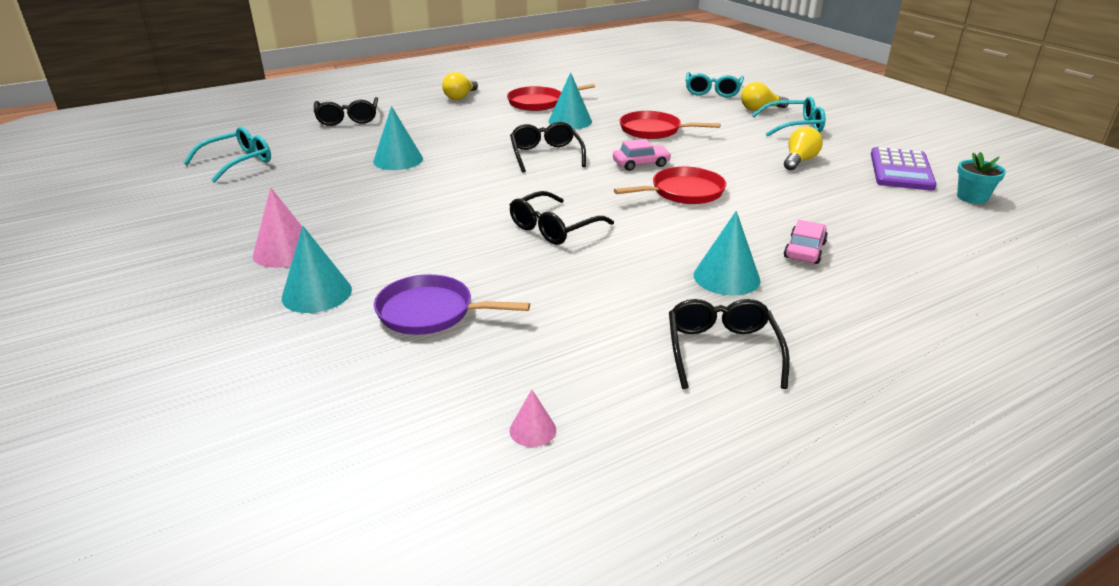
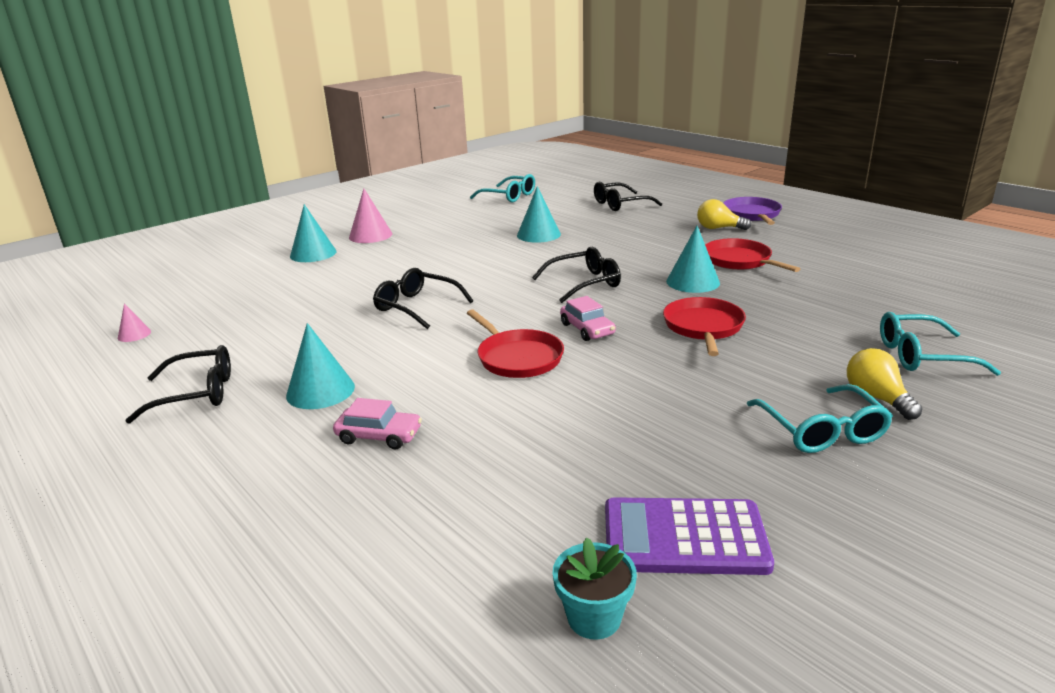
camera: 80 degrees right, 5 degrees down
purple pan [374,274,530,335] -> purple pan moved to [723,197,782,225]
yellow light bulb [784,126,823,170] -> none

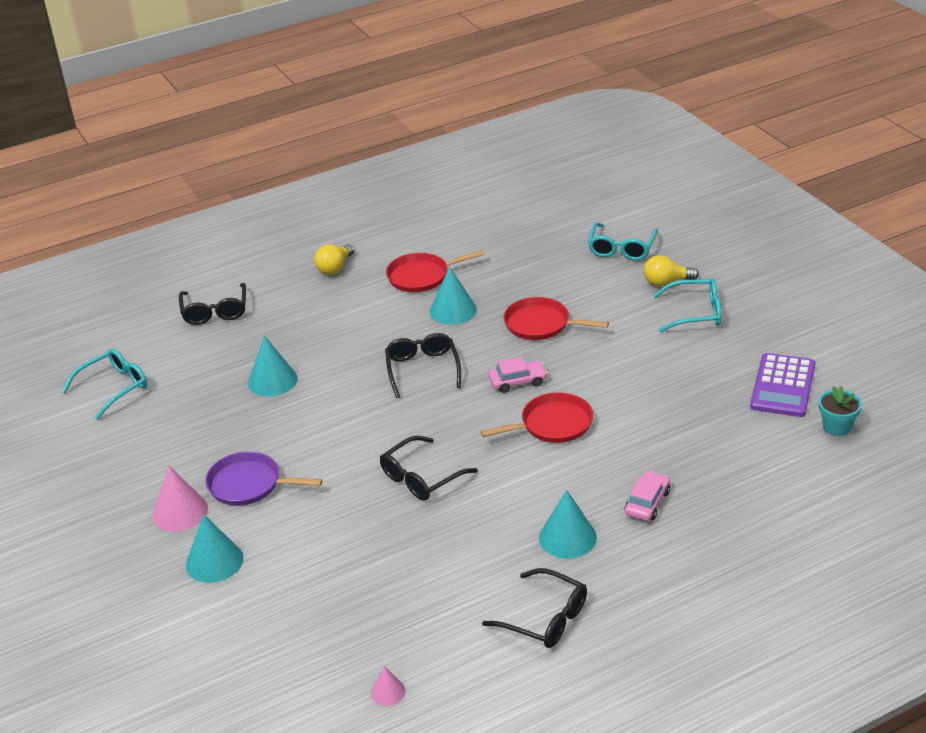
camera: 75 degrees left, 10 degrees up
black glasses [125,345,231,424] -> black glasses turned 120 degrees clockwise [482,568,587,648]
purple pan [723,197,782,225] -> purple pan moved to [205,451,323,506]

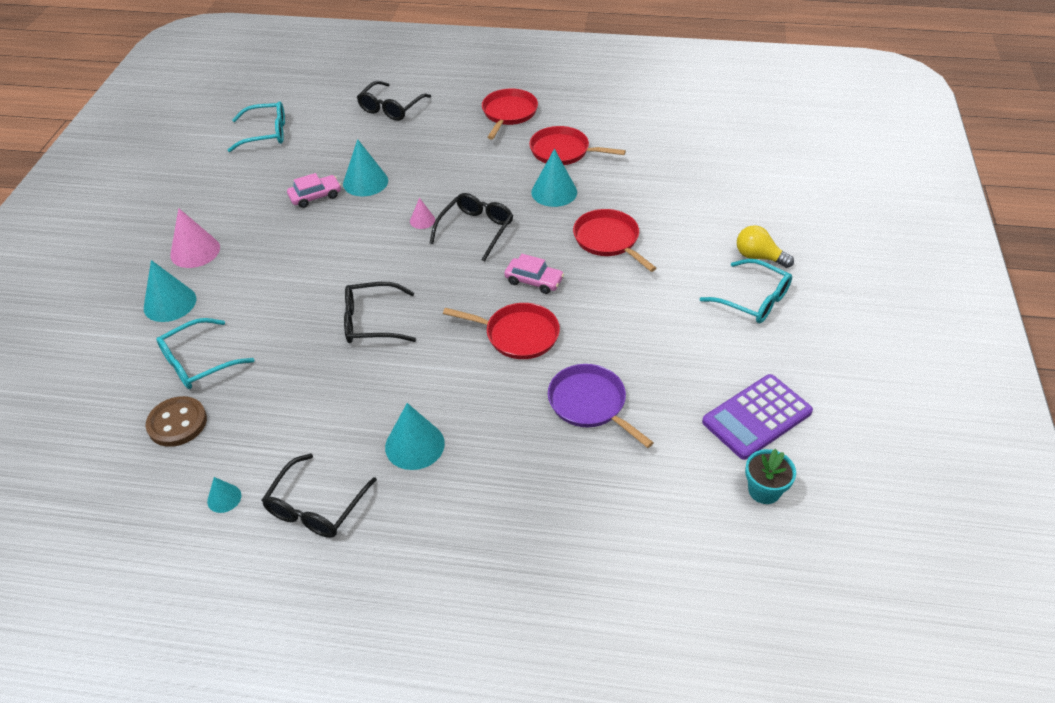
camera: 35 degrees right, 10 degrees up
purple pan [205,451,323,506] -> purple pan moved to [548,364,654,448]
yellow light bulb [314,244,355,275] -> red pan [482,89,538,140]
pink cone [371,666,405,706] -> pink cone moved to [410,198,435,229]
black glasses [482,568,587,648] -> black glasses turned 45 degrees clockwise [262,453,377,538]
turquoise glasses [588,223,658,261] -> turquoise glasses moved to [156,318,254,389]
pink car [625,471,670,521] -> pink car moved to [287,173,341,208]
none -> brown button [146,396,207,447]
none -> turquoise cone [207,477,241,513]

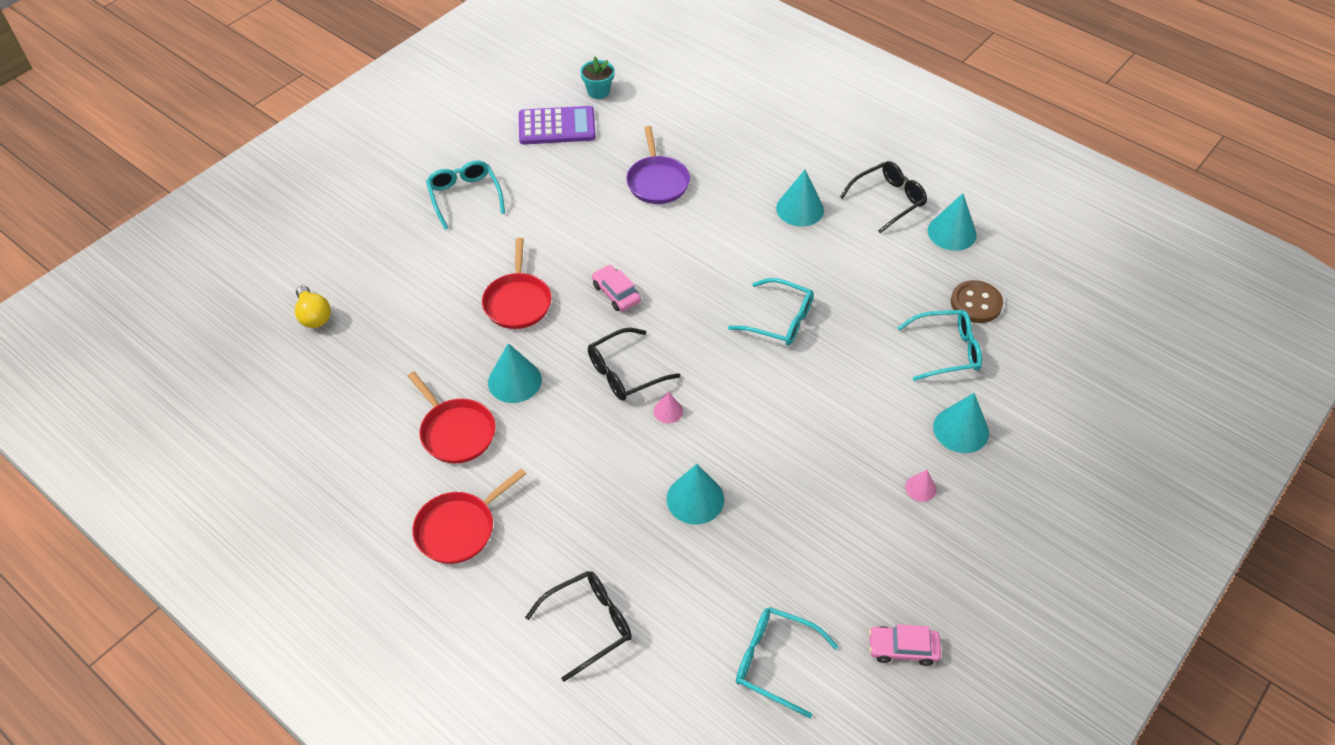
camera: 150 degrees left, 5 degrees up
pink cone [170,208,220,268] -> pink cone [905,470,936,502], size x0.54
turquoise cone [207,477,241,513] -> turquoise cone [928,193,977,251], size x1.86
pink car [287,173,341,208] -> pink car moved to [869,624,941,666]
black glasses [344,282,416,343] -> turquoise glasses [728,278,814,346]
red pan [443,303,560,359] -> none
yellow light bulb [737,225,794,268] -> yellow light bulb moved to [295,285,331,328]

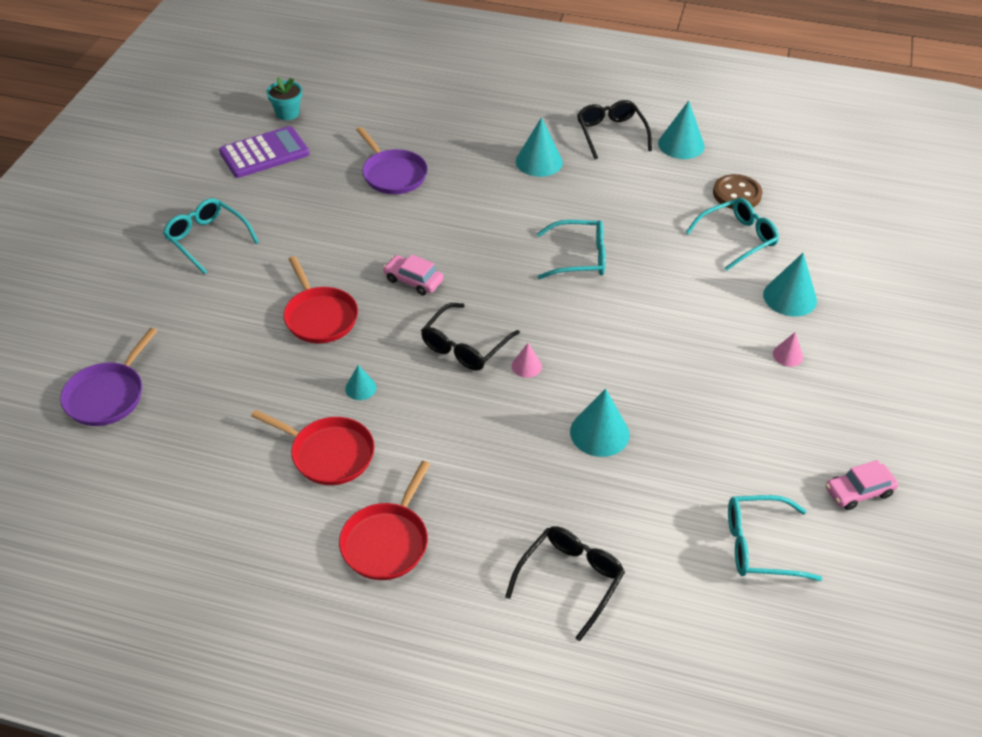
camera: 25 degrees left, 5 degrees down
yellow light bulb [295,285,331,328] -> purple pan [60,328,157,426]
turquoise cone [488,343,542,403] -> turquoise cone [345,365,376,400], size x0.54
black glasses [840,161,927,233] -> black glasses turned 45 degrees counterclockwise [577,100,652,159]

